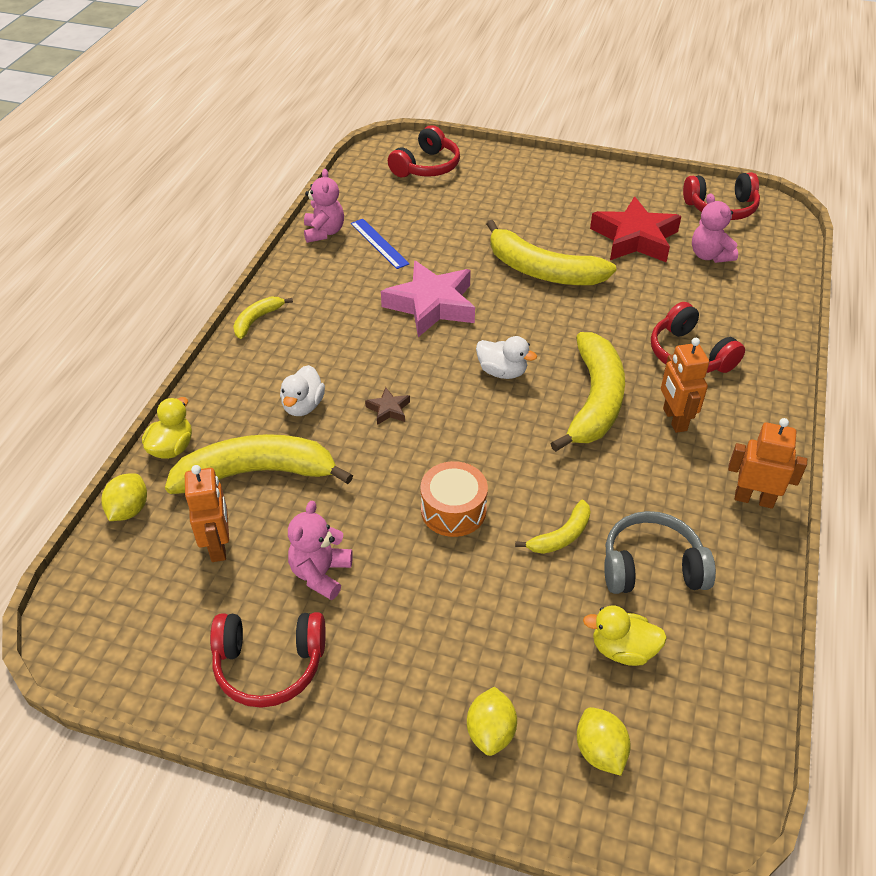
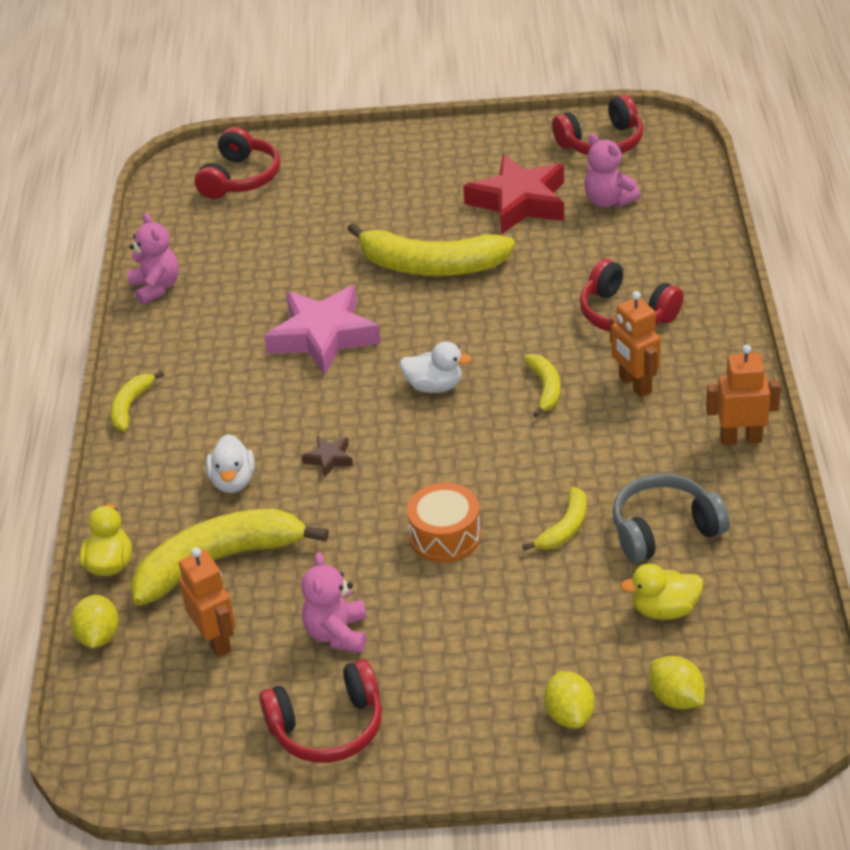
camera: 15 degrees left, 5 degrees down
blue ruler [351,219,410,269] -> none
yellow banana [550,332,625,452] -> yellow banana [524,354,560,418], size x0.49

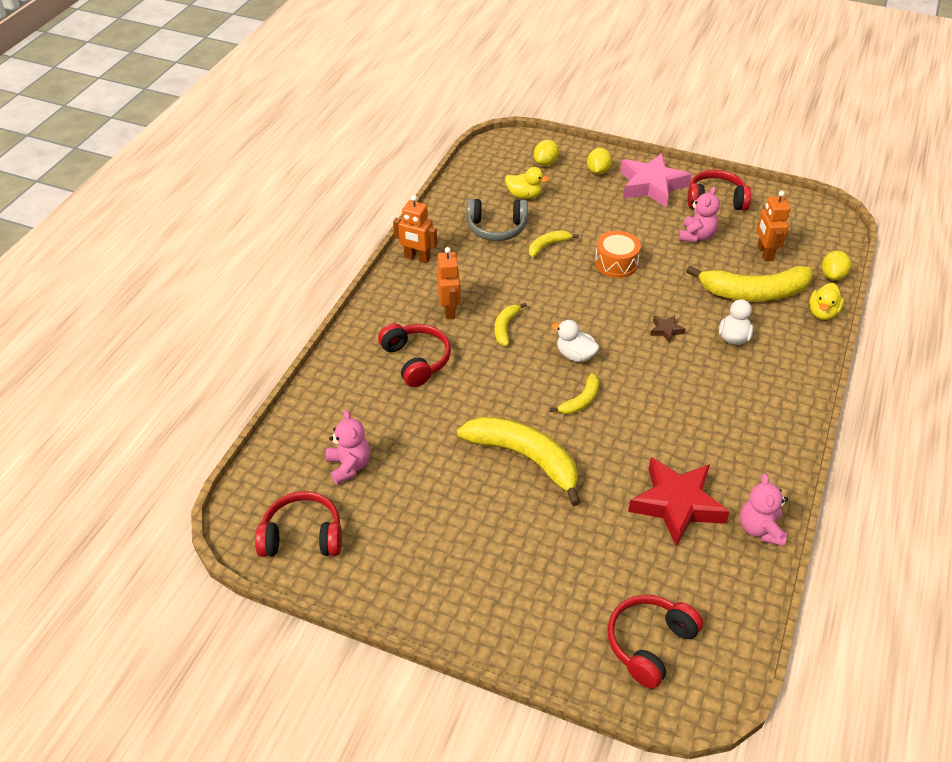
camera: 160 degrees left, 5 degrees up
yellow banana [110,371,164,431] -> yellow banana moved to [550,373,599,414]
pink star [264,286,381,375] -> pink star moved to [620,153,691,208]
red star [463,155,564,235] -> red star moved to [628,457,730,547]
yellow lemon [650,656,705,709] -> yellow lemon turned 45 degrees clockwise [534,140,559,166]

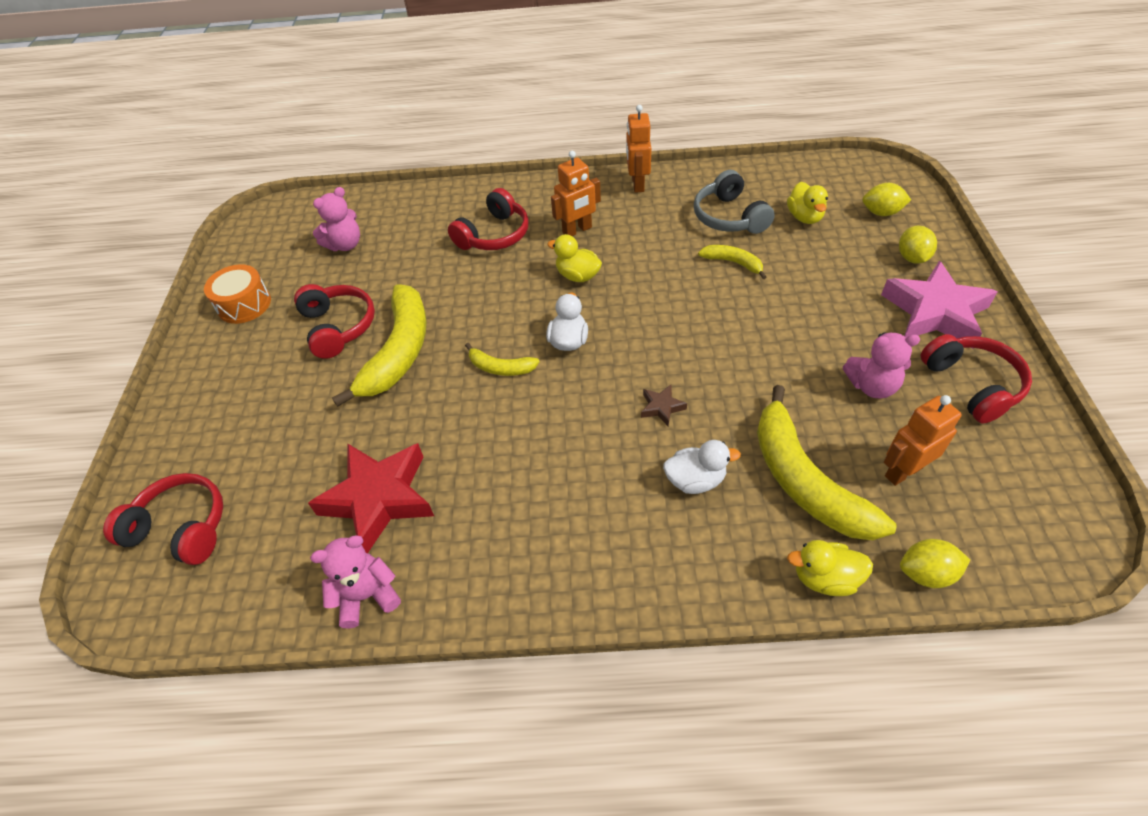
camera: 70 degrees right, 5 degrees up
red headphones [255,491,342,557] -> red headphones moved to [294,284,375,359]
yellow banana [495,303,527,346] -> yellow duck [547,234,602,282]
yellow lemon [587,148,612,175] -> yellow lemon turned 75 degrees counterclockwise [899,226,937,264]
orange drum [595,231,641,278] -> orange drum moved to [204,264,271,324]

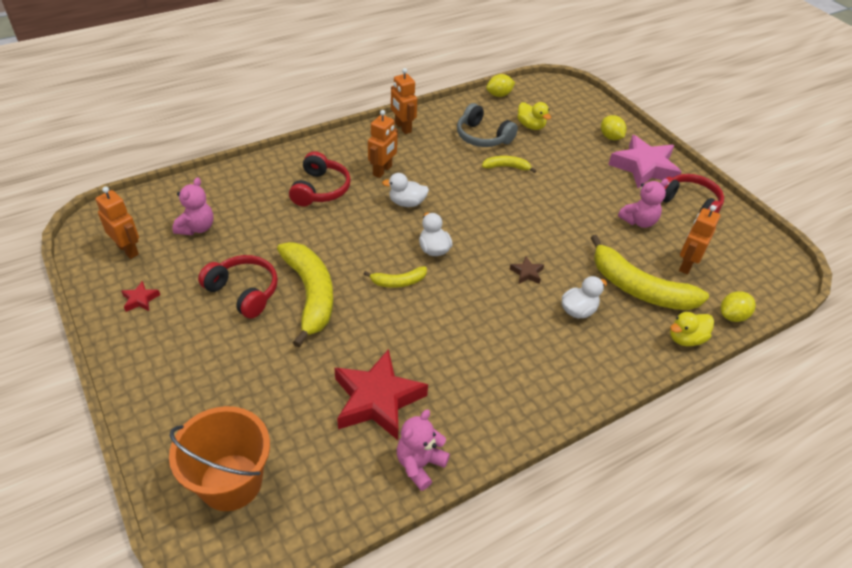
camera: 35 degrees left, 5 degrees down
red headphones [103,473,223,565] -> orange bucket [169,406,270,511]
orange drum [204,264,271,324] -> red star [121,281,160,312]
yellow duck [547,234,602,282] -> white duck [382,173,429,207]
yellow lemon [862,183,911,216] -> yellow lemon moved to [486,74,515,97]
none -> orange robot [95,187,139,259]

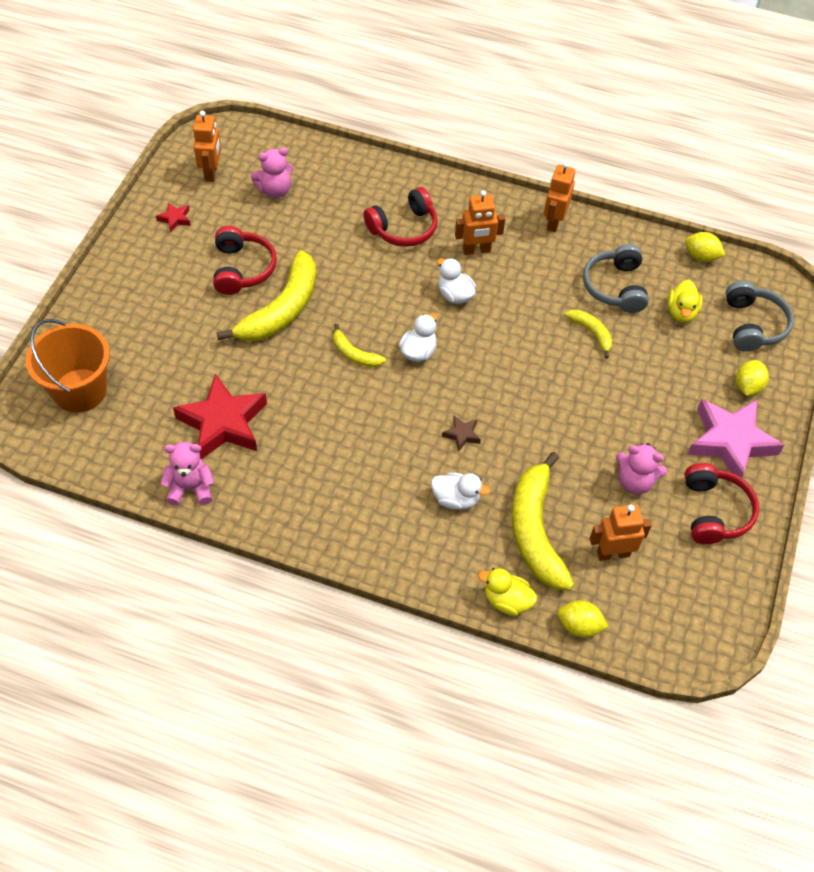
camera: 50 degrees right, 10 degrees up
none -> grey headphones [726,281,794,352]

